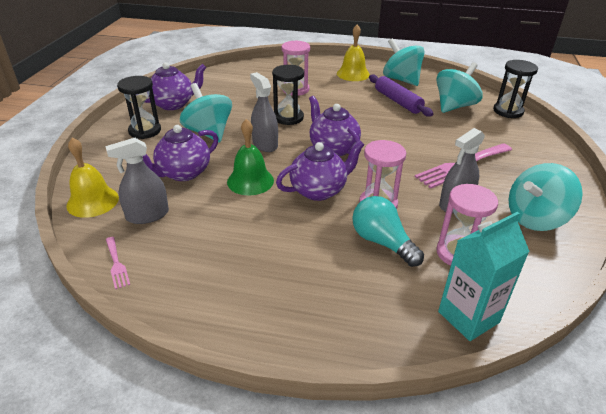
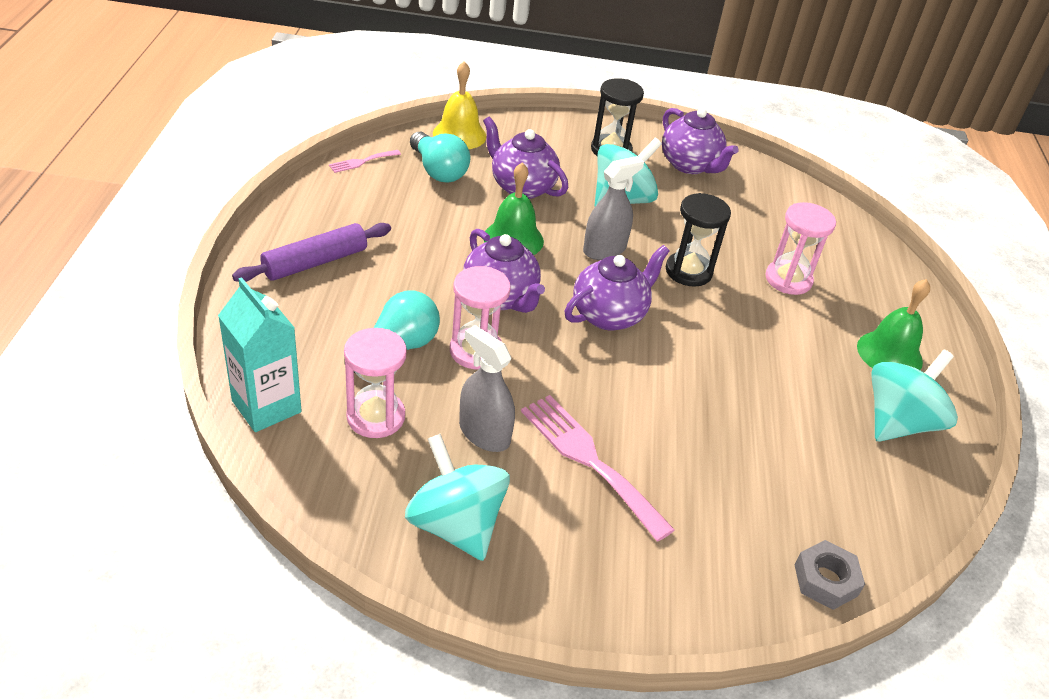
camera: 80 degrees right, 5 degrees up
grey spray bottle [106,138,169,224] -> turquoise light bulb [410,132,470,182]
yellow bell [337,25,370,81] -> green bell [857,279,930,370]
purple rolling pin [369,75,433,117] -> purple rolling pin moved to [232,223,391,282]
turquoise spinning top [436,62,483,113] -> none
black hourglass [493,60,538,118] -> grey nut [794,540,865,610]

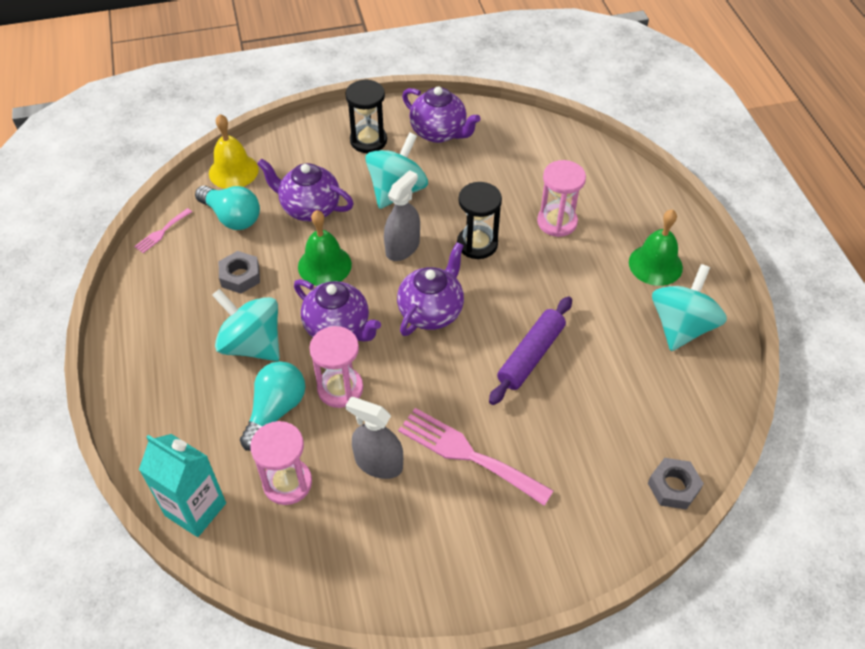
camera: 15 degrees left, 10 degrees up
purple rolling pin [232,223,391,282] -> purple rolling pin moved to [489,297,572,405]
turquoise spinning top [405,434,510,561] -> turquoise spinning top moved to [212,289,280,361]
none -> grey nut [219,251,260,293]

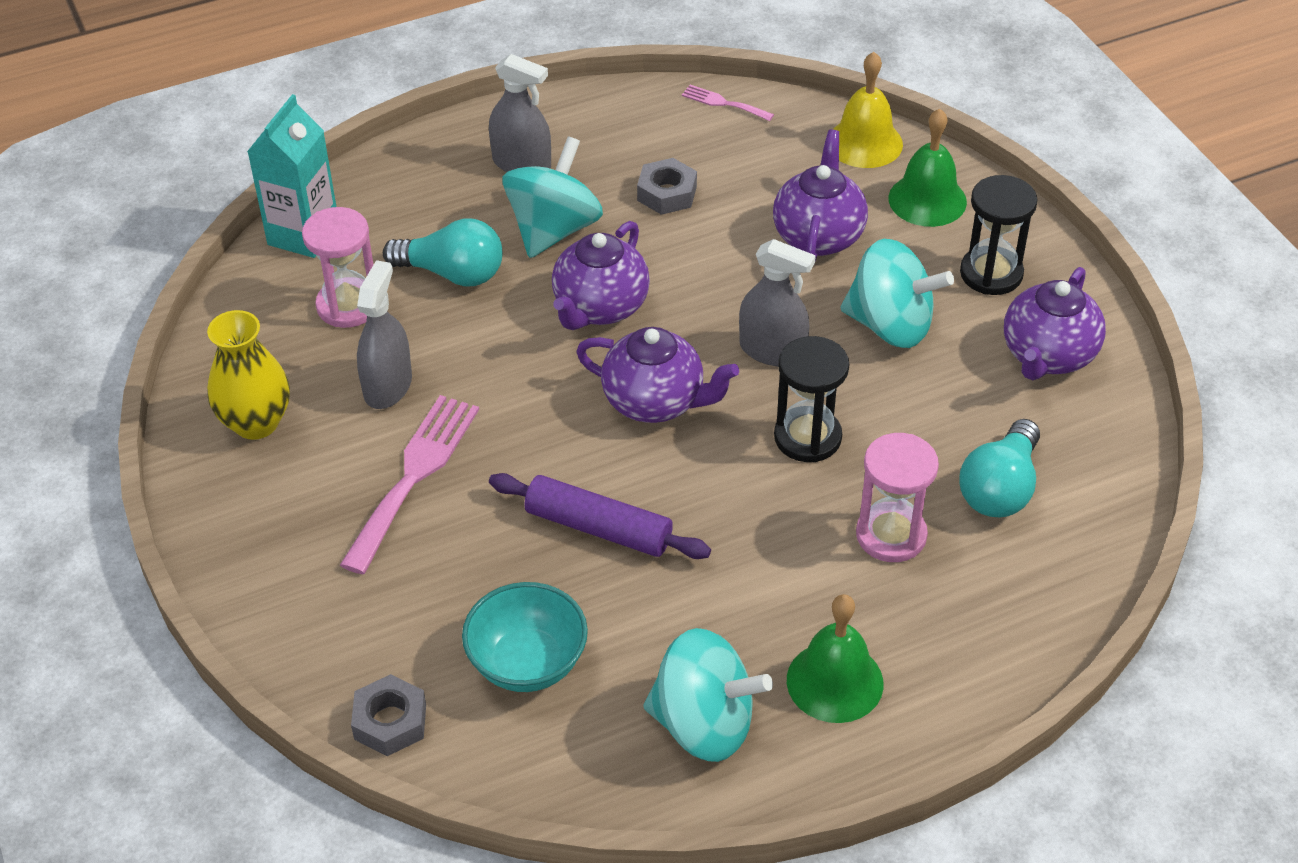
camera: 80 degrees right, 5 degrees down
turquoise light bulb [195,186,260,230] -> turquoise light bulb moved to [959,419,1040,517]
green bell [298,210,352,286] -> green bell moved to [888,108,967,227]
pink hourglass [309,326,363,408] -> none
none -> yellow vase [207,310,290,440]
none -> turquoise bowl [462,582,588,692]
none -> grey spray bottle [489,54,551,172]

